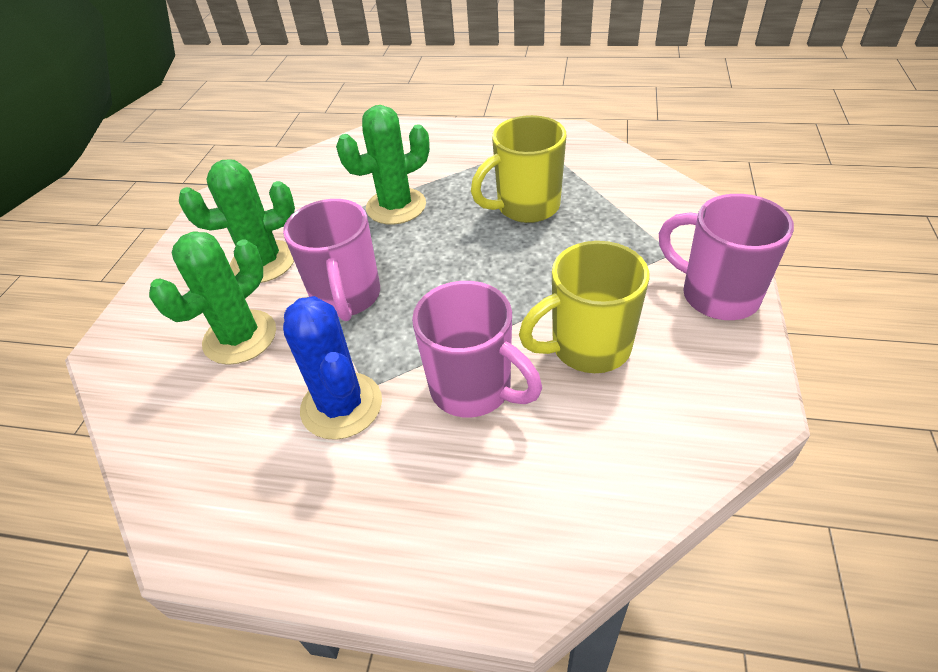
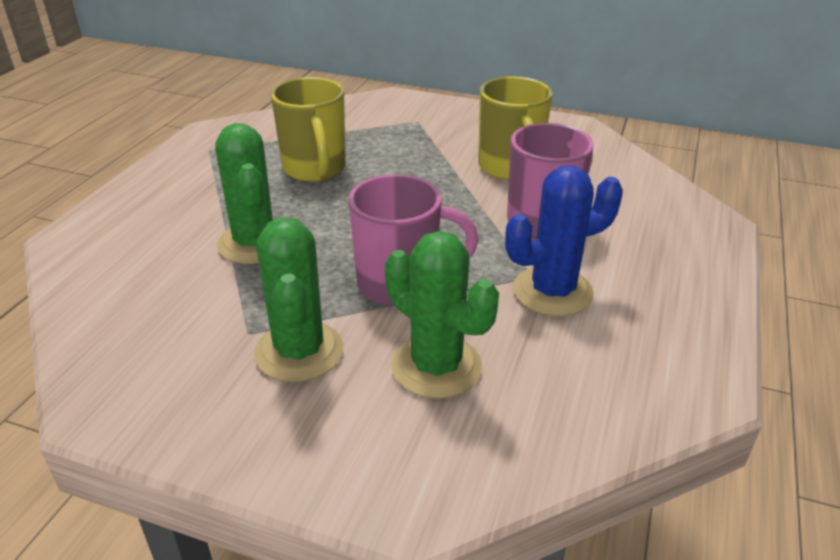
camera: 85 degrees left, 10 degrees down
pink mug [659,194,794,320] -> none

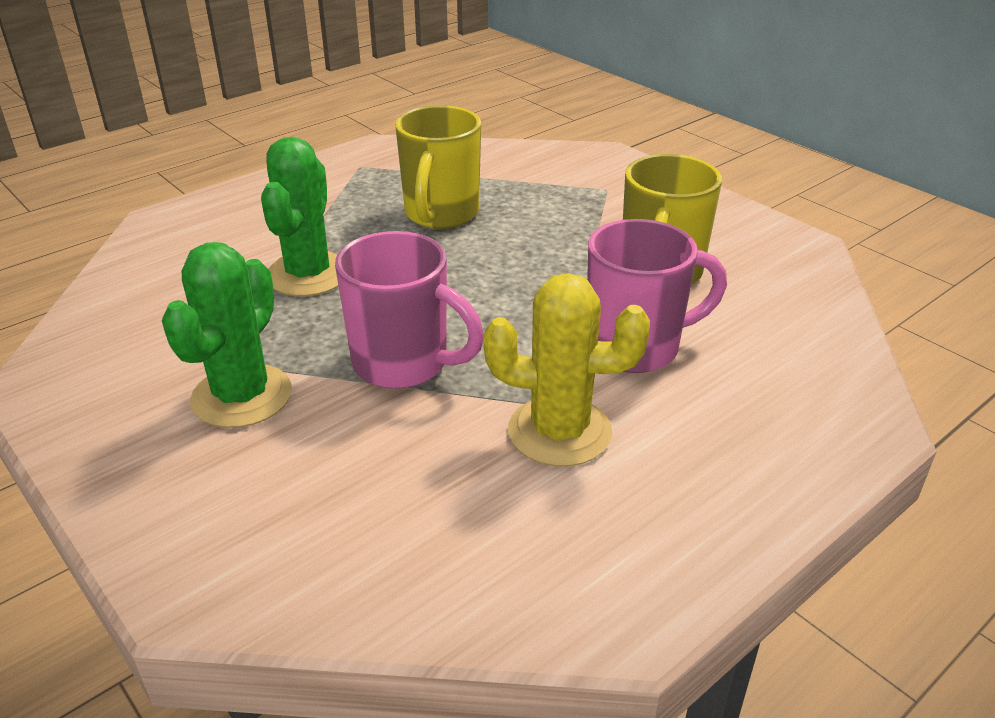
camera: 30 degrees right, 0 degrees up
green cactus [385,231,499,399] -> none
blue cactus [505,165,623,316] -> yellow cactus [484,273,650,466]

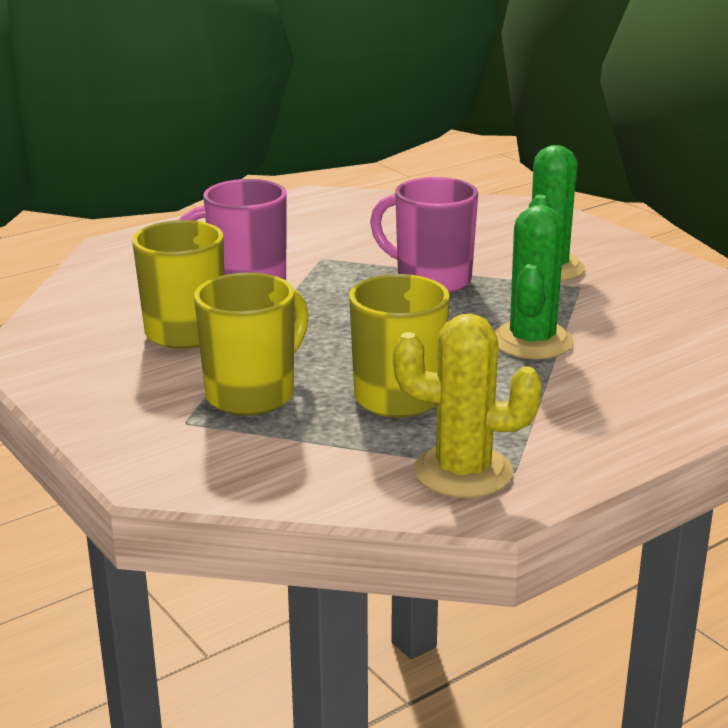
camera: 175 degrees left, 10 degrees down
yellow cactus [484,273,650,466] -> yellow cactus moved to [393,314,542,498]
none -> yellow mug [194,272,309,416]

